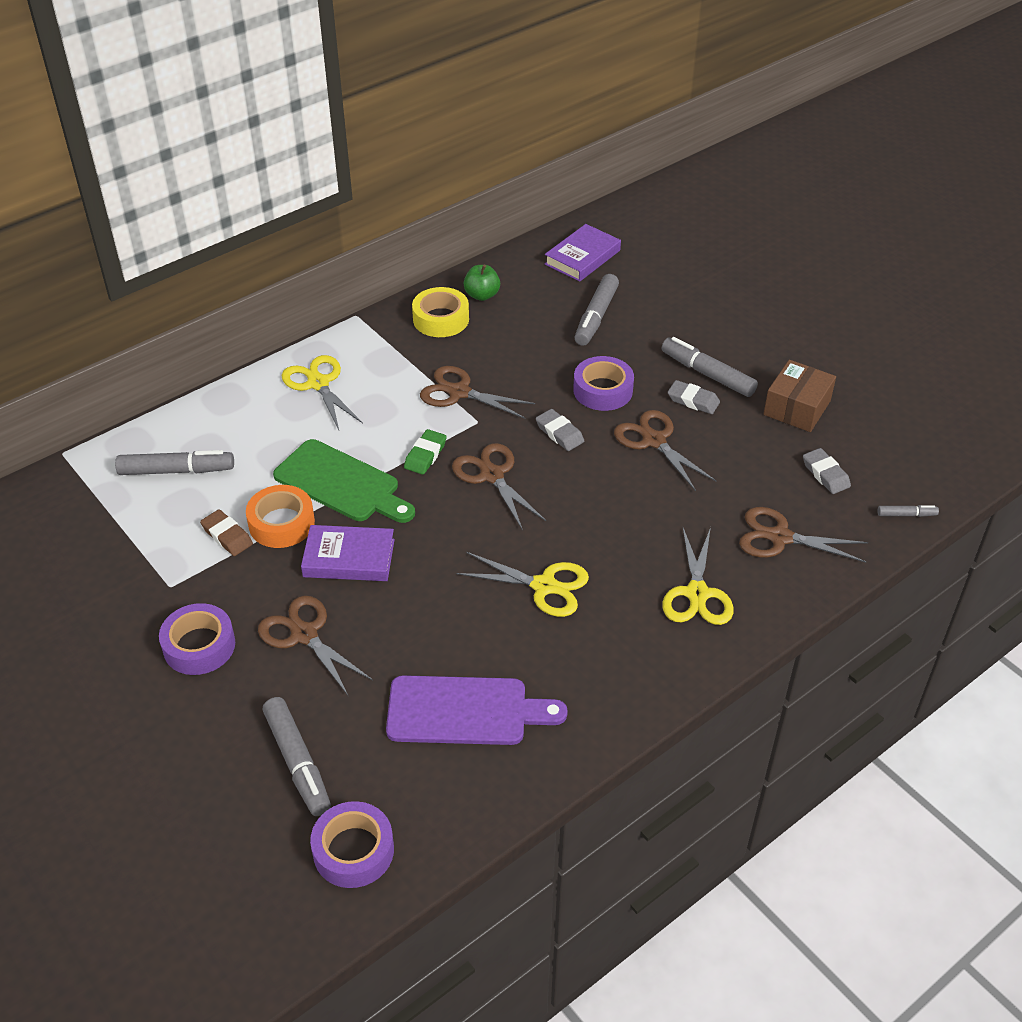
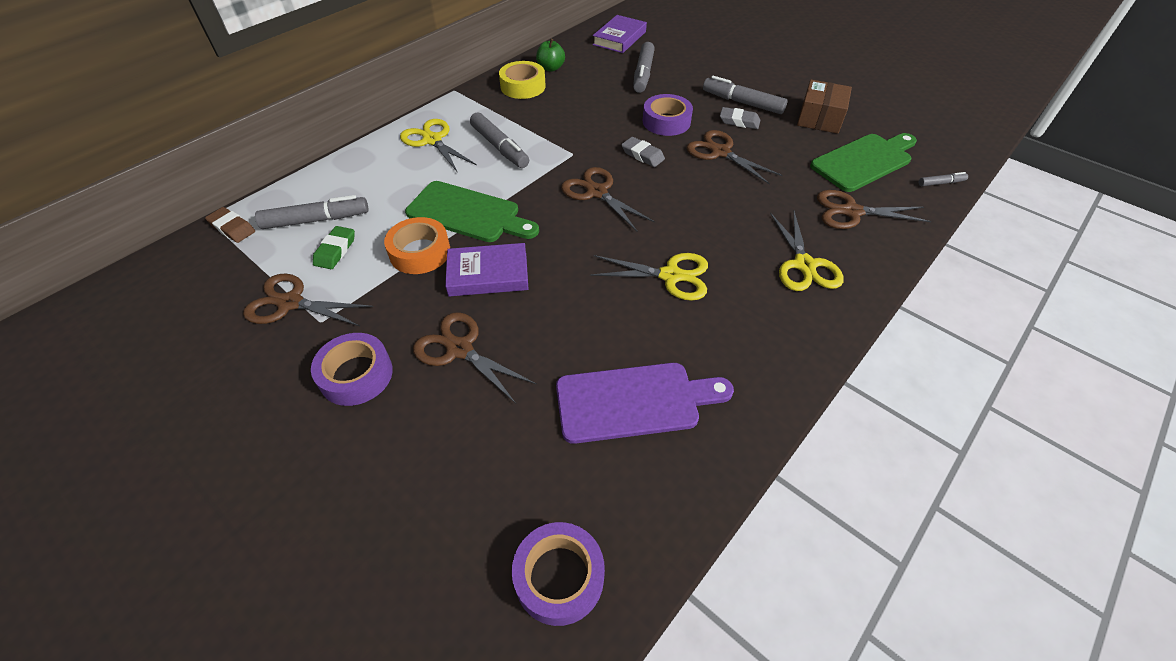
camera: 10 degrees left, 5 degrees up
brown eraser [200,510,253,556] -> brown eraser moved to [205,207,255,243]
grey marker [263,697,331,816] -> grey marker moved to [470,112,529,168]
green eraser [404,429,447,475] -> green eraser moved to [313,226,355,269]
brown scissors [420,366,535,419] -> brown scissors moved to [243,274,373,326]
grey eraser [803,448,851,494] -> green cutting board [810,133,917,192]

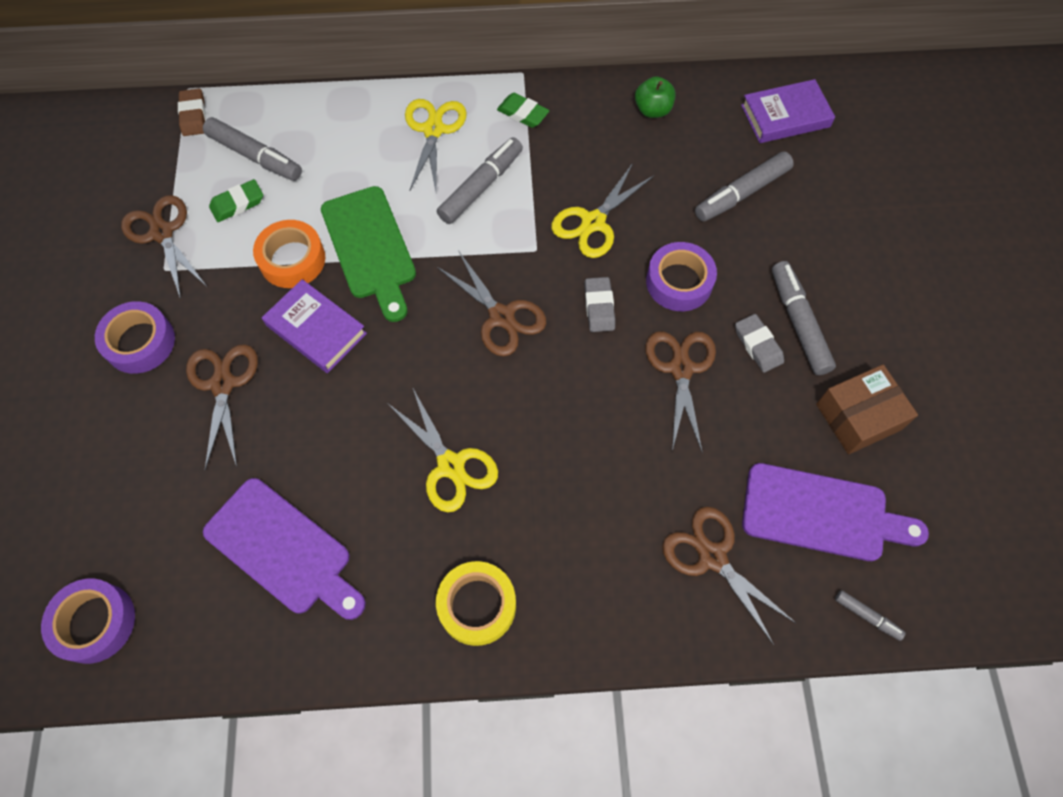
camera: 45 degrees right, 15 degrees up
grey marker [470,112,529,168] -> grey marker turned 150 degrees counterclockwise [437,137,523,224]
yellow tape [499,61,546,99] -> yellow tape moved to [436,561,516,646]
brown scissors [561,167,655,231] -> brown scissors turned 135 degrees clockwise [437,250,546,356]
yellow scissors [770,211,844,291] -> yellow scissors moved to [552,163,654,258]
green cutting board [810,133,917,192] -> purple cutting board [742,463,929,561]
none -> green eraser [497,93,549,128]

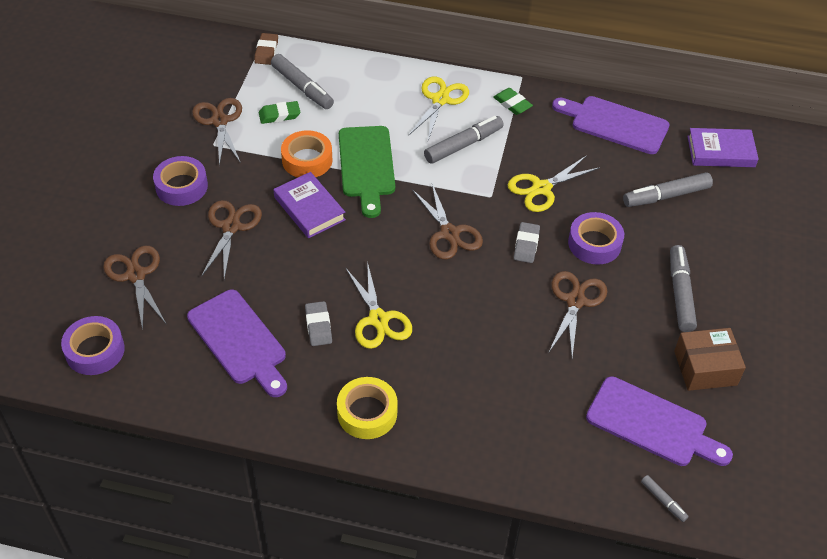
camera: 15 degrees right, 15 degrees down
green apple [635,76,676,118] -> purple cutting board [552,96,670,154]
brown scissors [662,507,797,645] -> brown scissors moved to [103,246,166,330]
grey eraser [735,314,784,373] -> grey eraser moved to [305,301,332,346]

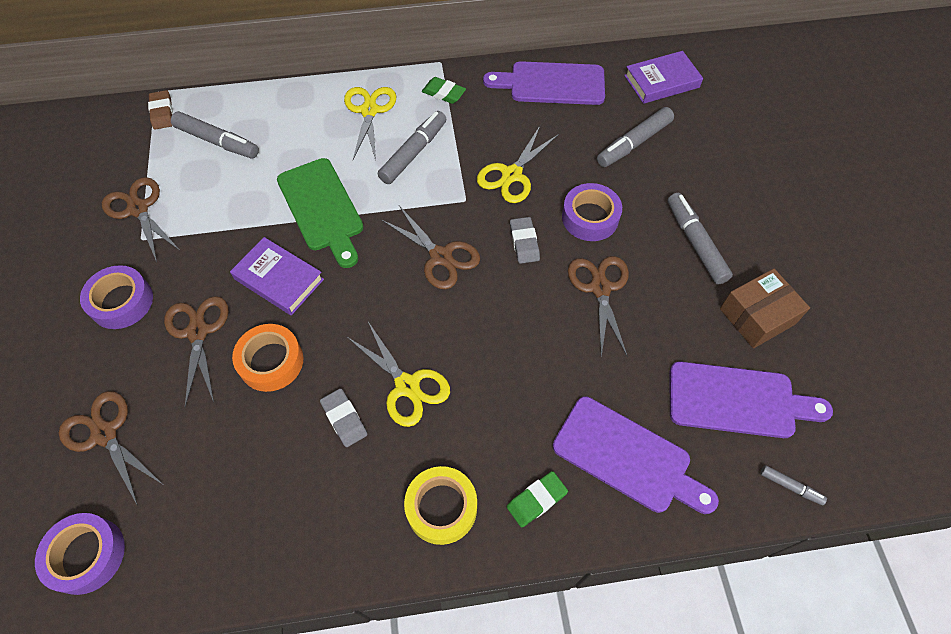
camera: 20 degrees left, 10 degrees up
purple cutting board [187,290,287,397] -> purple cutting board moved to [553,397,719,514]
green eraser [259,101,300,124] -> green eraser moved to [507,471,568,527]
orange tape [281,130,333,177] -> orange tape moved to [232,324,304,392]

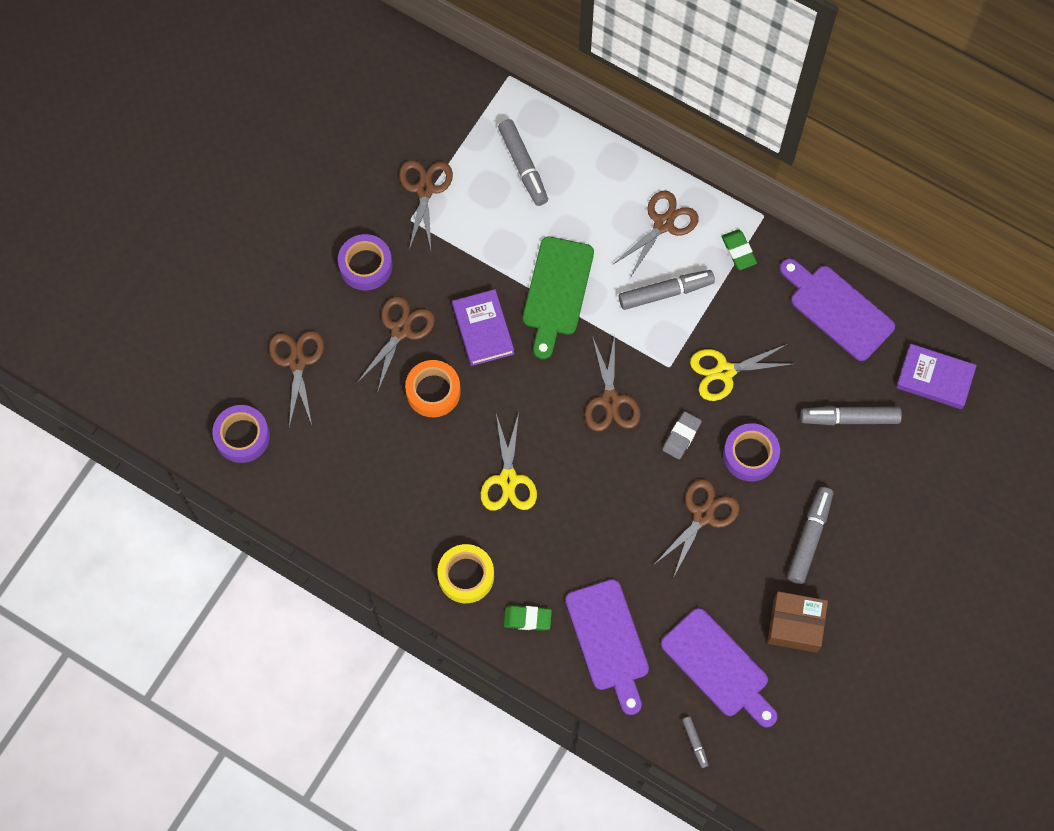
camera: 40 degrees right, 10 degrees up
brown eraser [148,90,173,130] -> none
grey eraser [320,388,367,447] -> none
yellow scissors [344,87,396,160] -> brown scissors [612,190,699,278]

